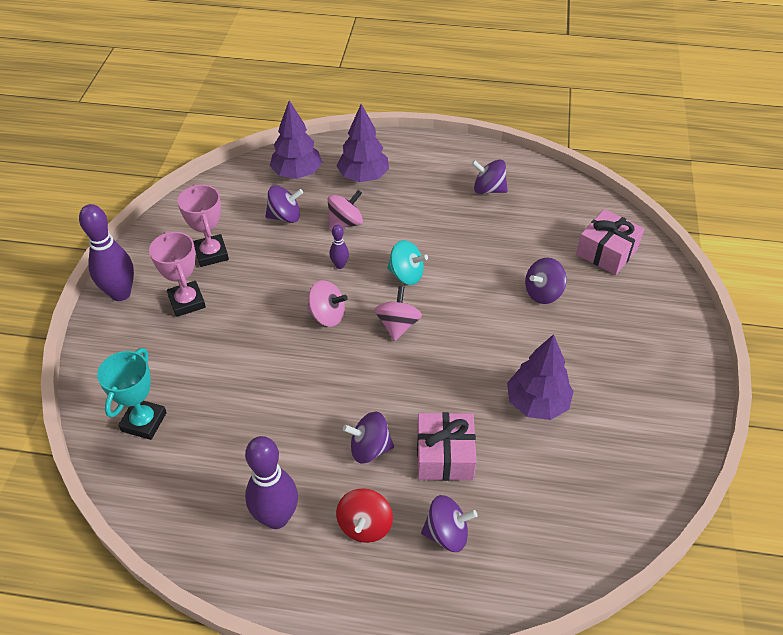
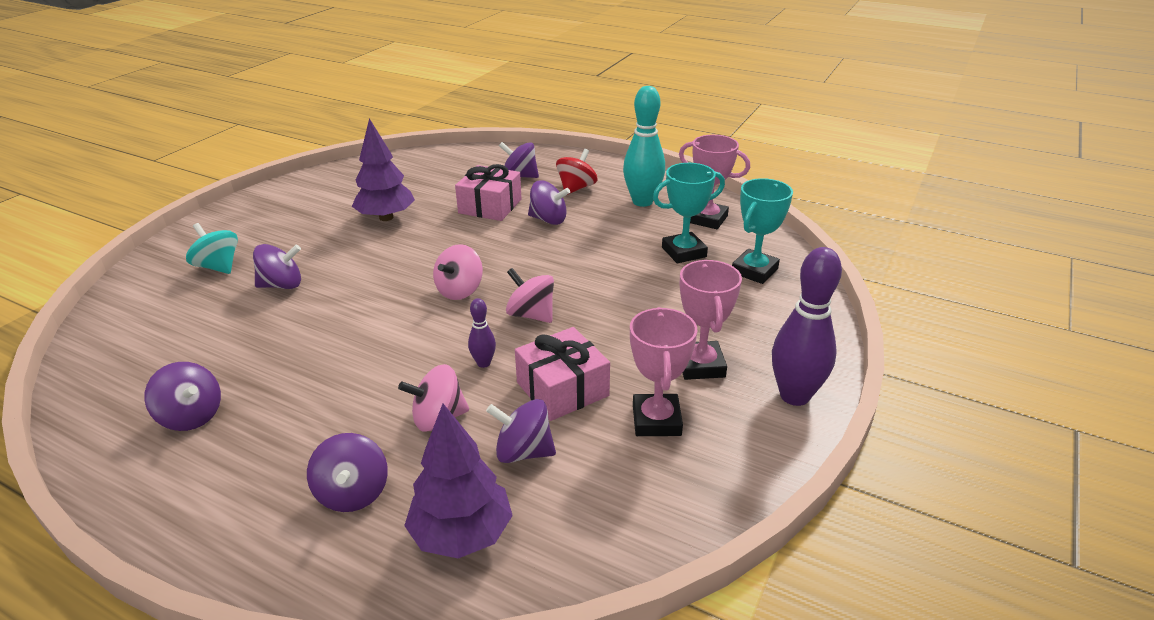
camera: 160 degrees left, 15 degrees down
purple bowling pin [245,436,298,529] -> turquoise bowling pin [623,86,665,207]
purple tree [337,104,389,182] -> purple spinning top [307,433,388,512]
turquoise spinning top [387,240,428,285] -> turquoise spinning top moved to [186,223,238,274]
pink gift [576,209,644,275] -> pink gift moved to [515,327,610,421]
none -> turquoise trophy [653,163,725,264]
none -> pink trophy [679,135,750,229]

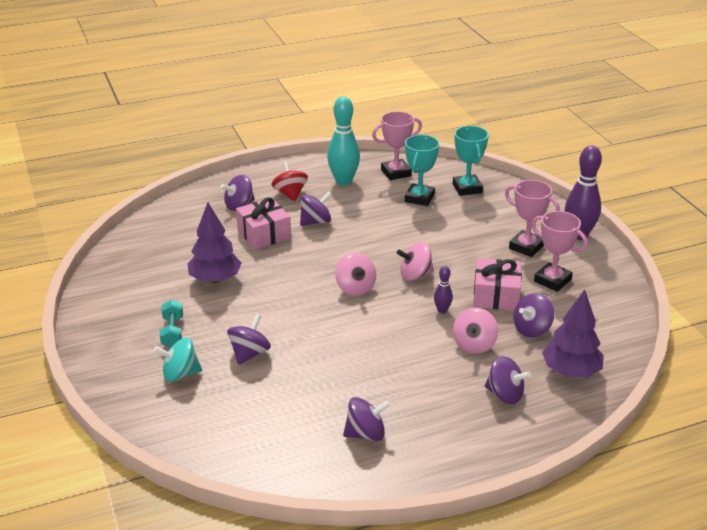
camera: 50 degrees left, 0 degrees up
none -> turquoise dumbbell [160,300,183,348]

